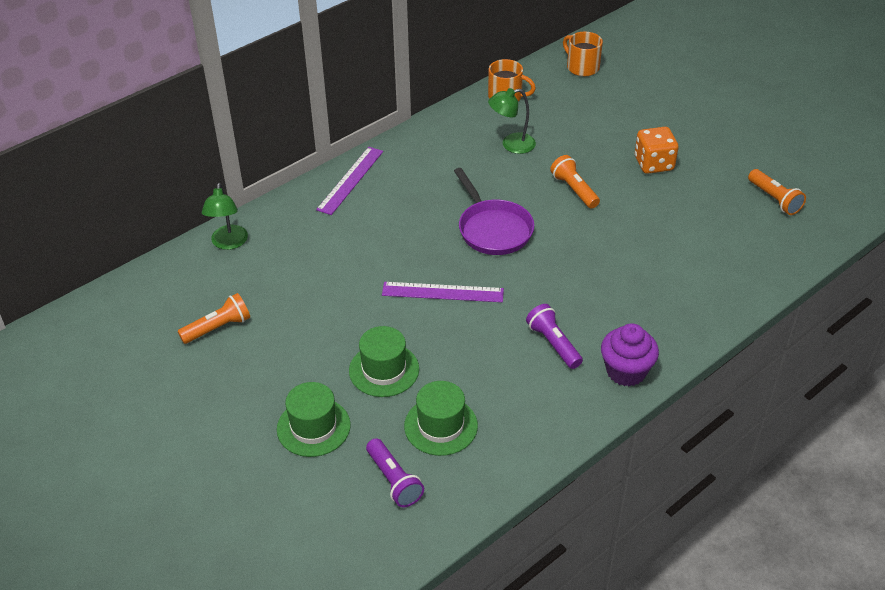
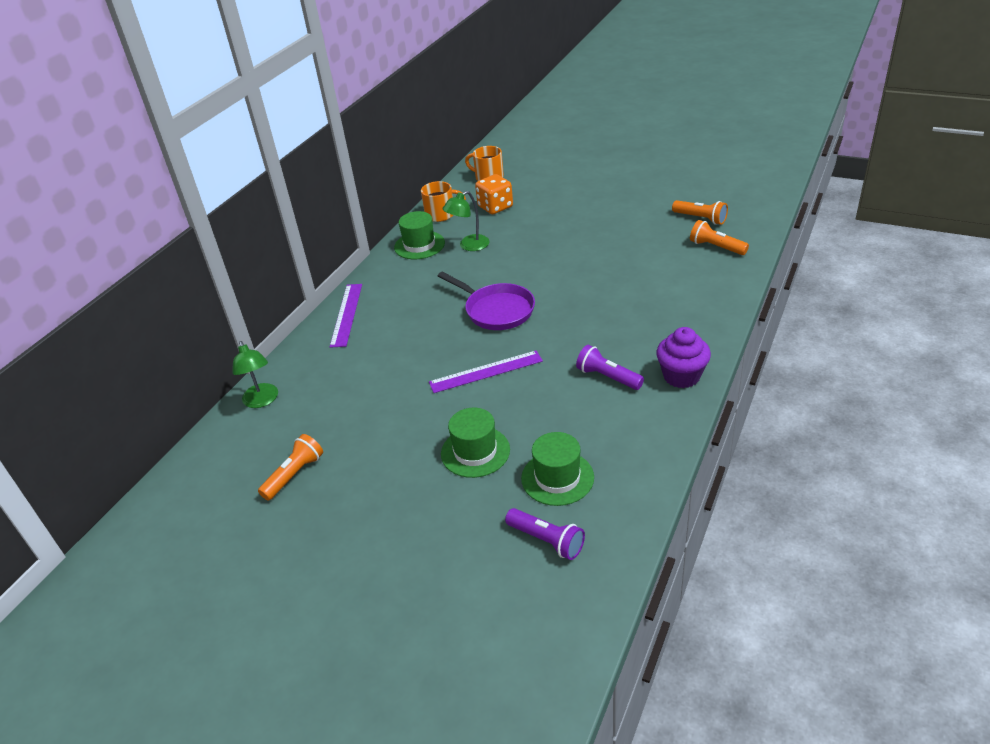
camera: 20 degrees left, 5 degrees down
green hat [277,382,351,457] -> green hat moved to [394,211,445,259]
orange flashlight [550,155,600,209] -> orange flashlight moved to [690,220,749,255]
orange dice [635,127,679,174] -> orange dice moved to [475,174,513,214]

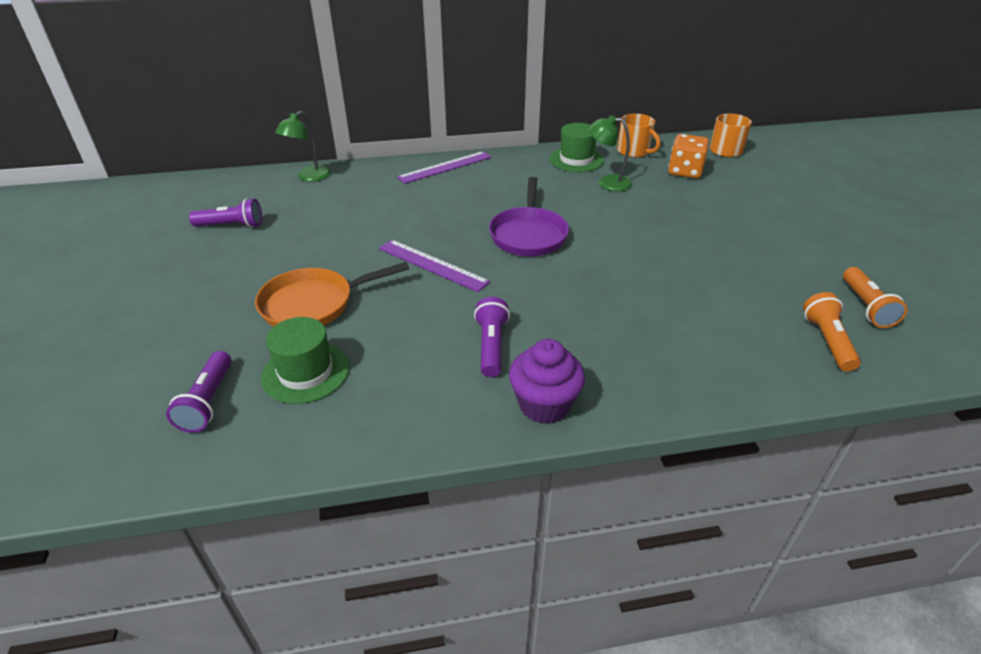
camera: 50 degrees right, 0 degrees up
orange flashlight [258,434,323,500] -> purple flashlight [189,198,262,228]
green hat [441,408,510,478] -> orange pan [255,262,409,327]

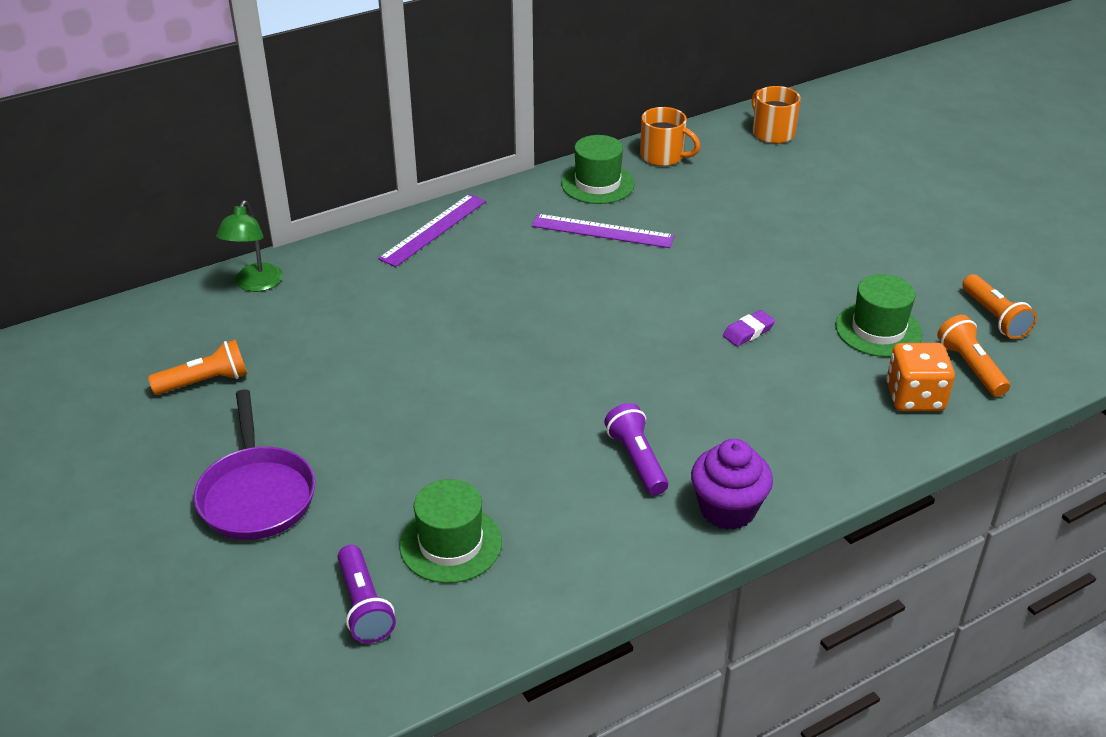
camera: 20 degrees left, 0 degrees up
purple flashlight [189,198,262,228] -> orange flashlight [148,339,247,395]
orange pan [255,262,409,327] -> none
purple ruler [379,239,490,292] -> purple ruler moved to [532,214,675,248]
purple pan [489,177,569,256] -> purple pan moved to [194,389,315,540]
green lamp [588,115,632,192] -> none
orange dice [668,134,709,179] -> orange dice moved to [886,343,955,411]
none -> purple eraser [723,310,775,346]
none -> green hat [836,274,922,357]

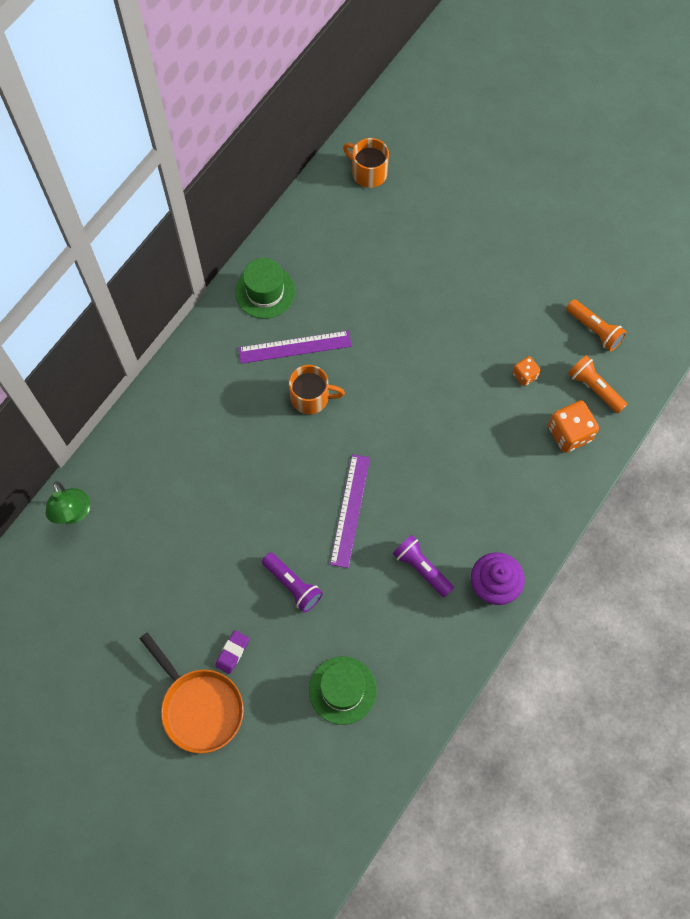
camera: 25 degrees left, 30 degrees up
orange flashlight [148,339,247,395] -> none
purple pan [194,389,315,540] -> orange pan [139,632,244,753]
purple flashlight [337,545,396,643] -> purple flashlight moved to [262,552,323,613]
purple ruler [378,194,486,267] -> purple ruler moved to [330,454,370,568]
orange mug [640,107,700,166] -> orange mug moved to [289,365,345,414]
purple eraser [723,310,775,346] -> purple eraser moved to [215,630,249,674]
green hat [836,274,922,357] -> orange dice [512,356,541,386]

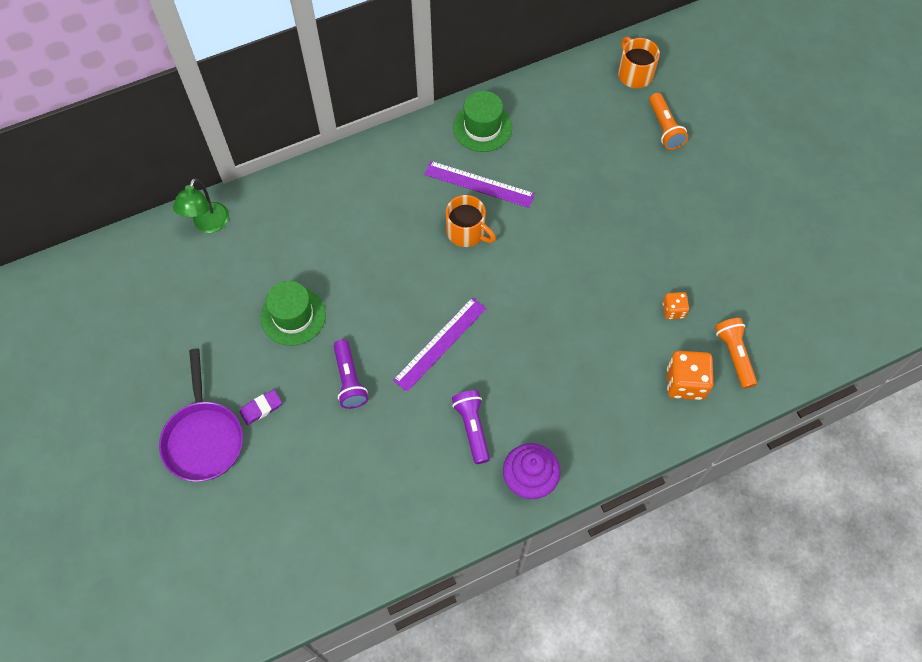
camera: 30 degrees right, 5 degrees down
orange pan [139,632,244,753] -> purple pan [159,349,243,482]
green hat [309,656,377,725] -> green hat moved to [261,281,326,346]
orange flashlight [566,299,627,352] -> orange flashlight moved to [649,93,688,150]

